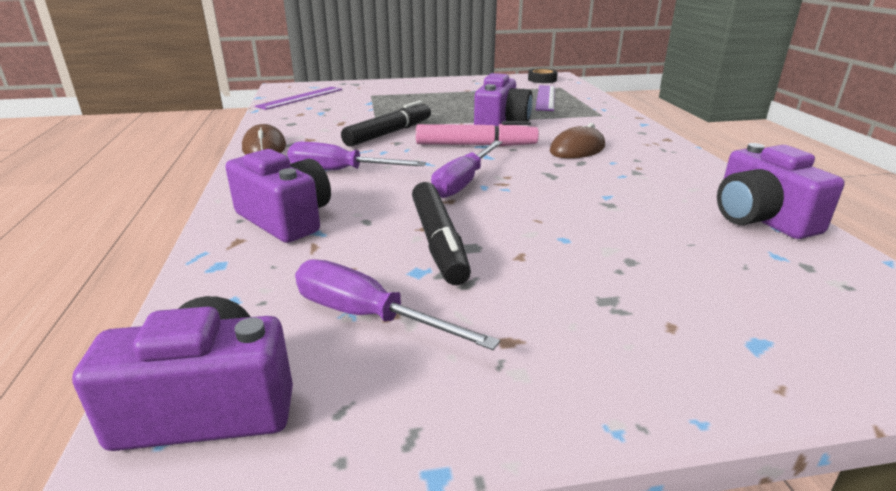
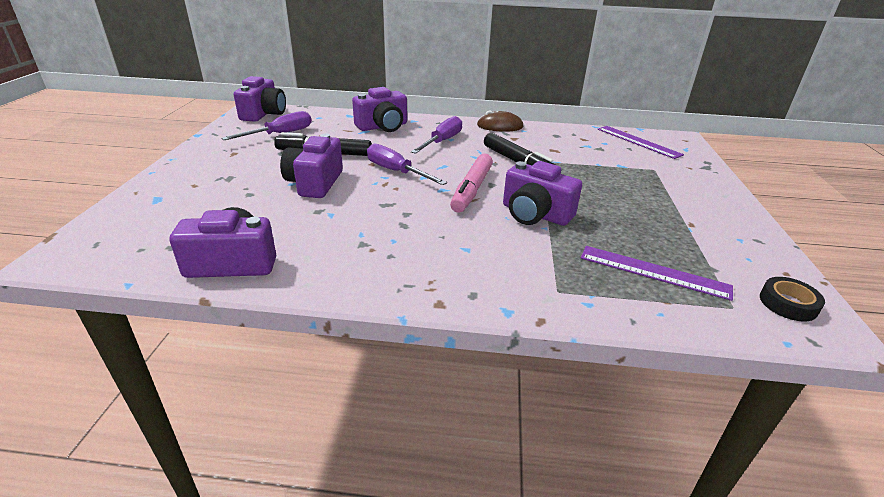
camera: 105 degrees right, 5 degrees up
brown mouse [550,123,605,158] -> none
none -> purple camera [280,133,343,198]

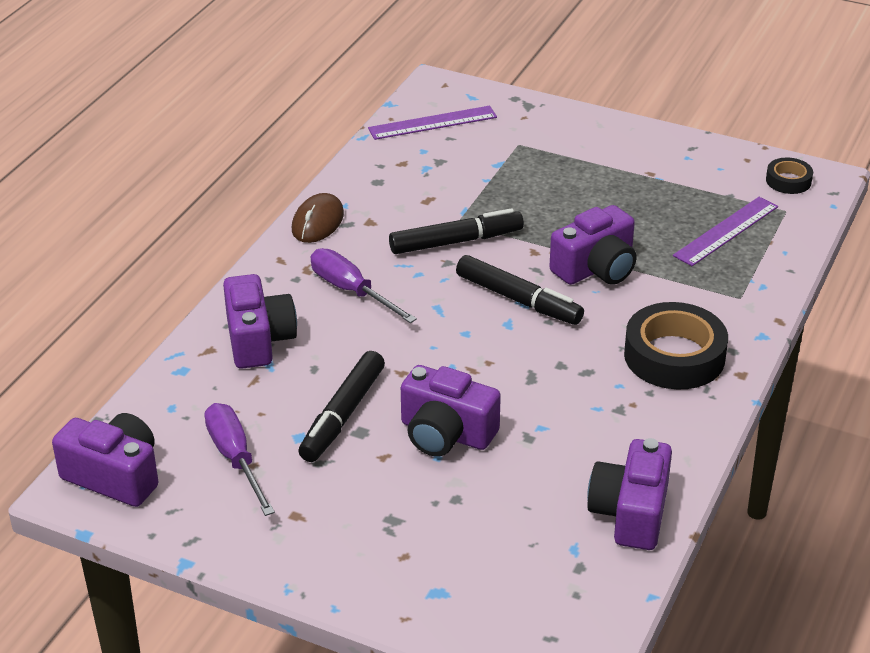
camera: 70 degrees left, 5 degrees up
purple screwdriver [367,143,447,185] -> none
pink marker [450,154,493,213] -> black marker [456,255,584,325]
none -> black tape [624,302,728,389]

